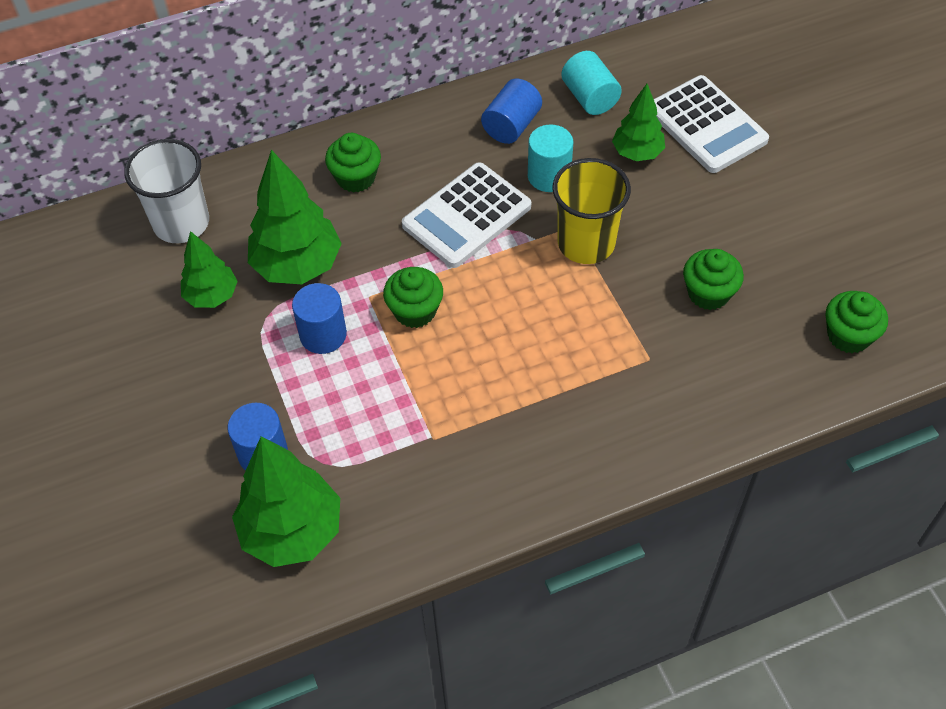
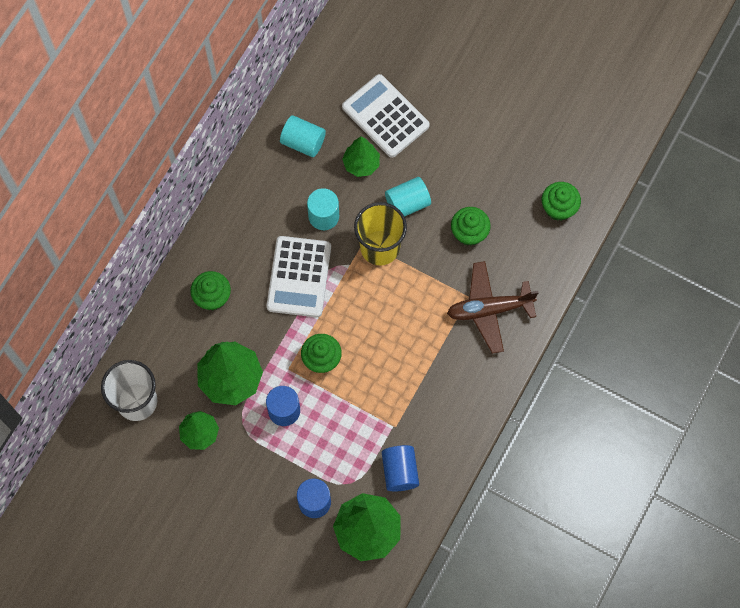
camera: 40 degrees left, 15 degrees up
blue cylinder [481,79,542,144] -> blue cylinder moved to [382,445,419,491]
white calculator [654,75,769,173] -> white calculator turned 150 degrees counterclockwise [342,74,430,158]
none -> turquoise cylinder [385,177,431,217]
none -> brown plane [447,261,539,354]

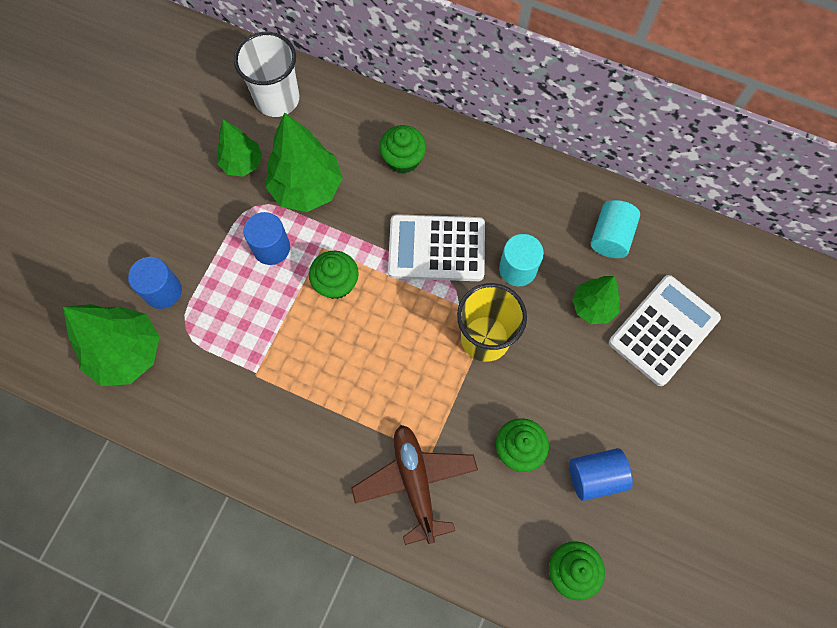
camera: 85 degrees right, 0 degrees up
blue cylinder [382,445,419,491] -> blue cylinder moved to [569,448,633,501]
turquoise cylinder [385,177,431,217] -> none

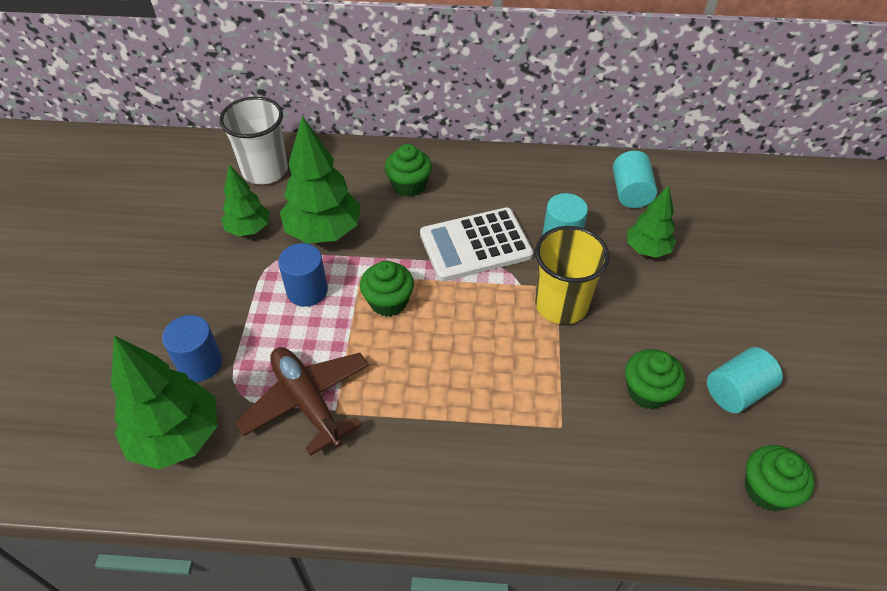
camera: 20 degrees left, 20 degrees down
brown plane [351,425,478,545] -> brown plane moved to [236,347,369,456]
blue cylinder [569,448,633,501] -> turquoise cylinder [707,347,783,413]
white calculator [609,275,721,386] -> none

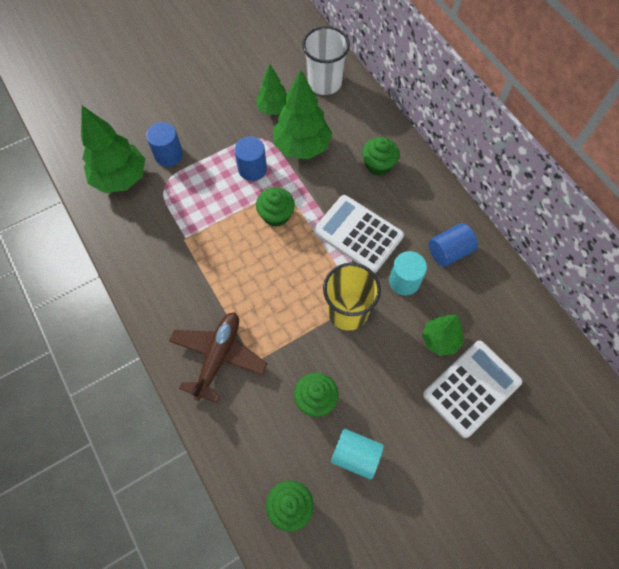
camera: 55 degrees right, 15 degrees up
brown plane [236,347,369,456] -> brown plane moved to [169,312,267,403]
turquoise cylinder [613,151,657,208] -> none
none -> white calculator [423,340,522,438]
none -> blue cylinder [429,223,478,267]

